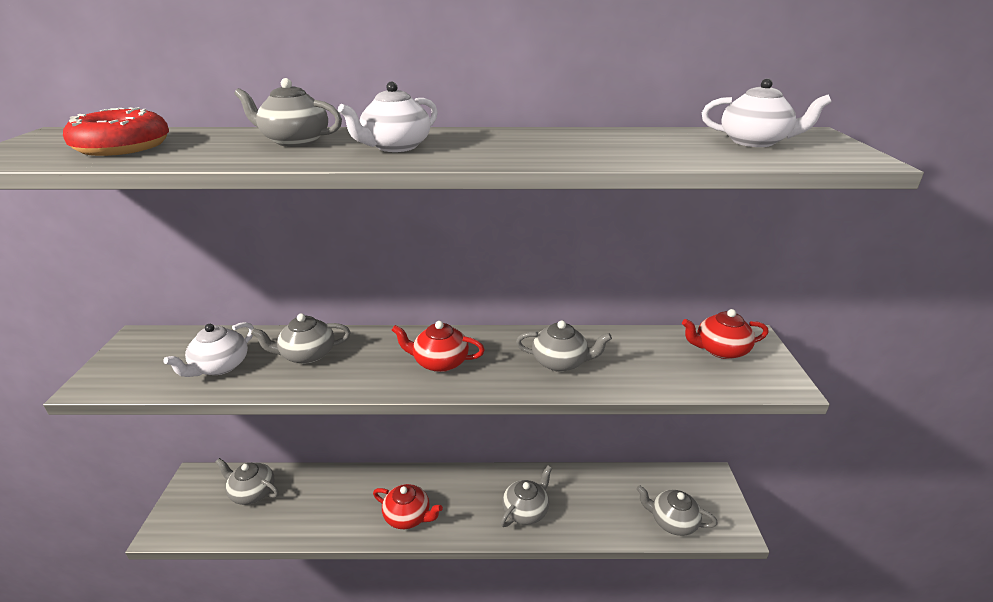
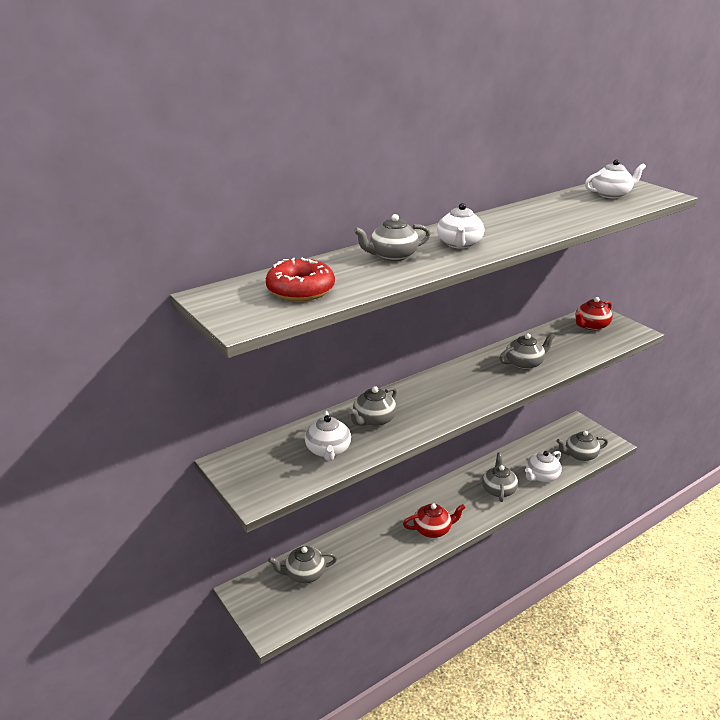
camera: 35 degrees left, 0 degrees up
red teapot [392,321,485,372] -> none
none -> white teapot [525,451,562,482]

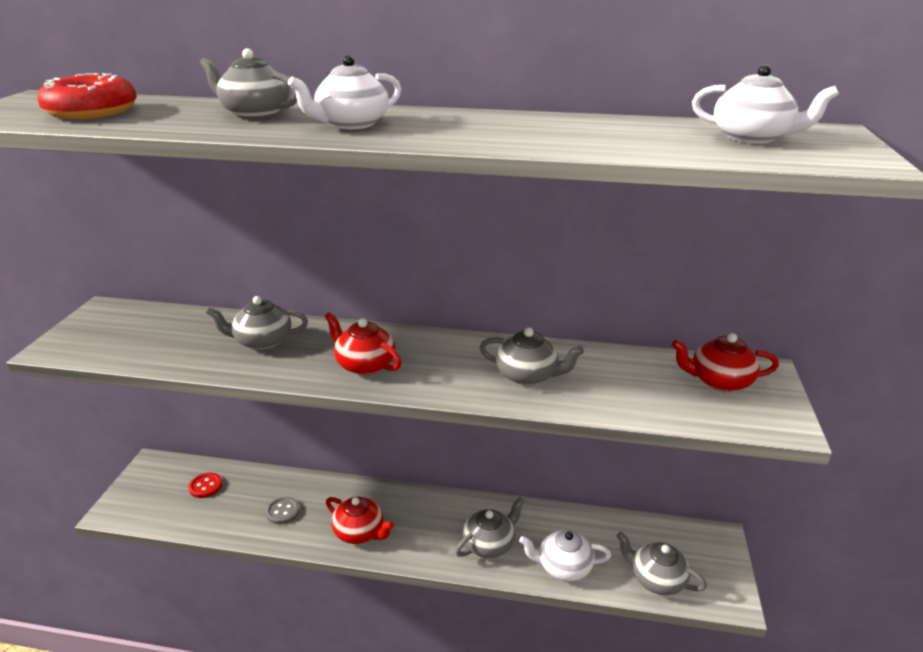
camera: 45 degrees right, 0 degrees up
grey teapot [268,546,337,583] -> red button [188,472,222,498]
white teapot [305,411,351,461] -> none
none -> grey button [265,497,300,524]
none -> red teapot [325,312,402,375]

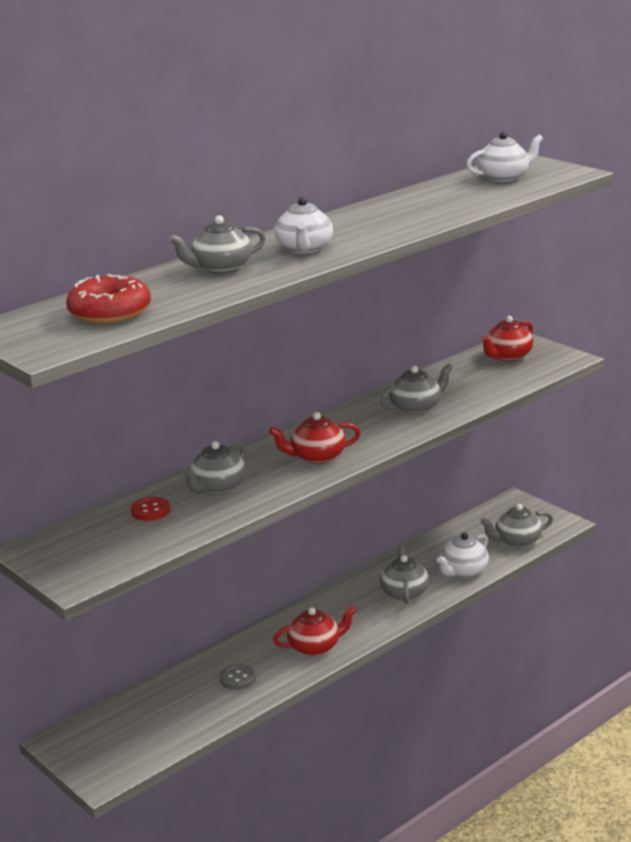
camera: 50 degrees left, 5 degrees down
red button [188,472,222,498] -> red button moved to [131,497,170,521]

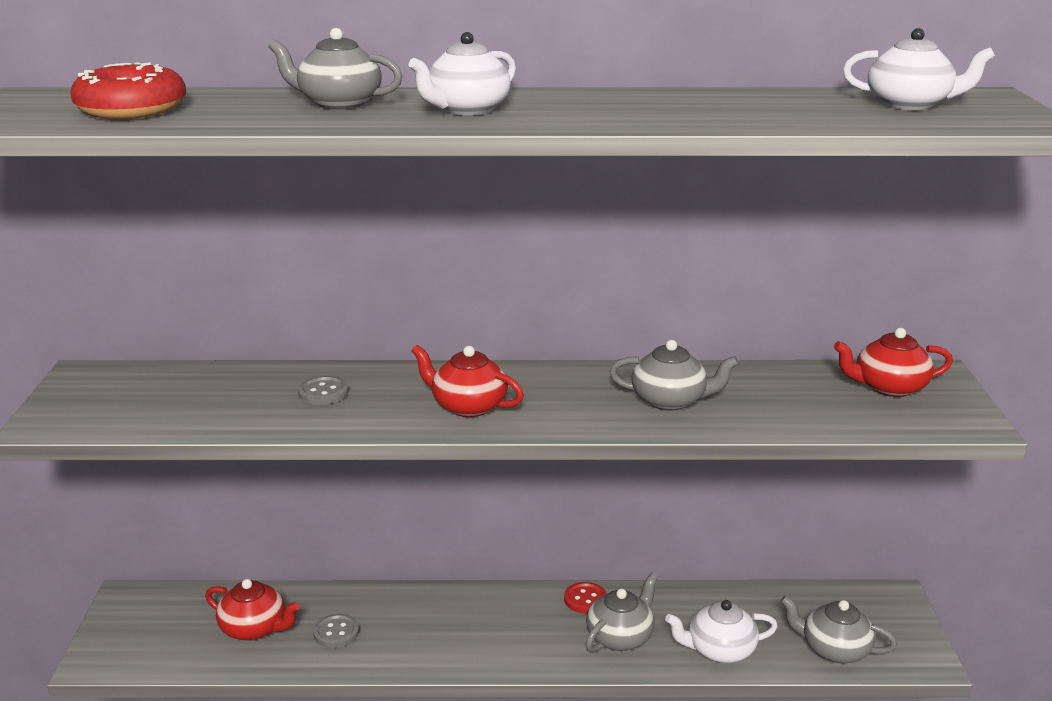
camera: 40 degrees right, 0 degrees up
red button [131,497,170,521] -> red button moved to [564,582,607,614]
grey teapot [183,441,246,495] -> grey button [298,376,348,405]
red teapot [273,606,356,656] -> red teapot moved to [205,579,300,641]

